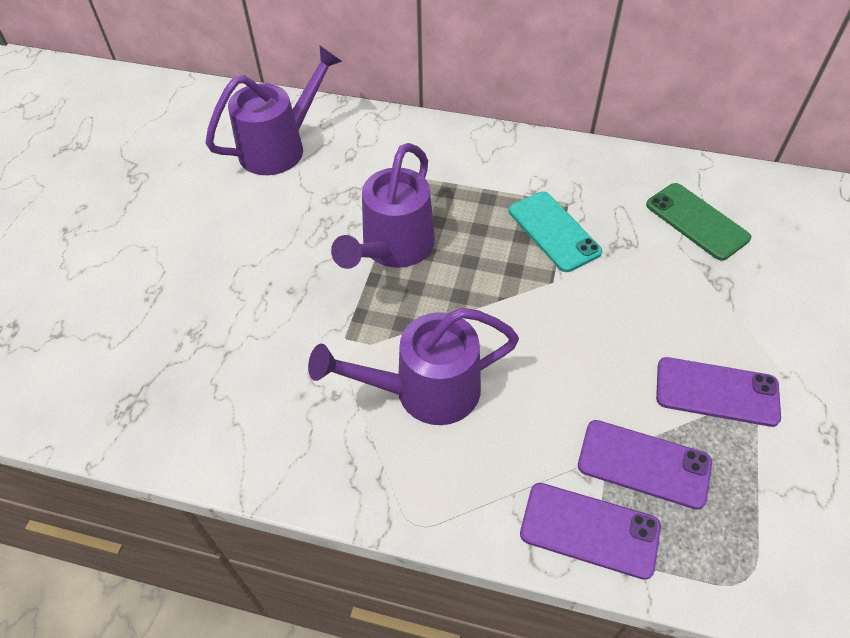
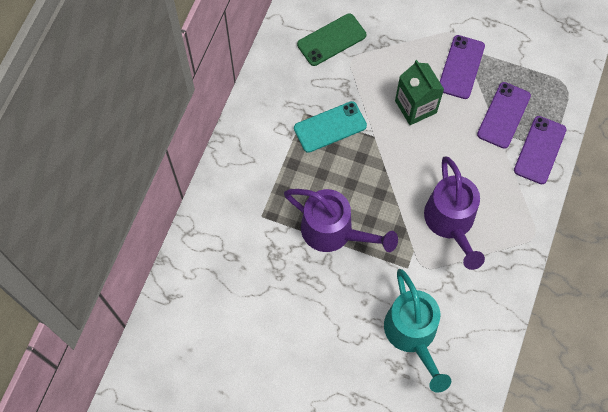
camera: 85 degrees left, 15 degrees up
purple watering can [206,45,342,175] -> none
none -> turquoise watering can [384,269,451,393]
none -> green carton [395,60,444,125]

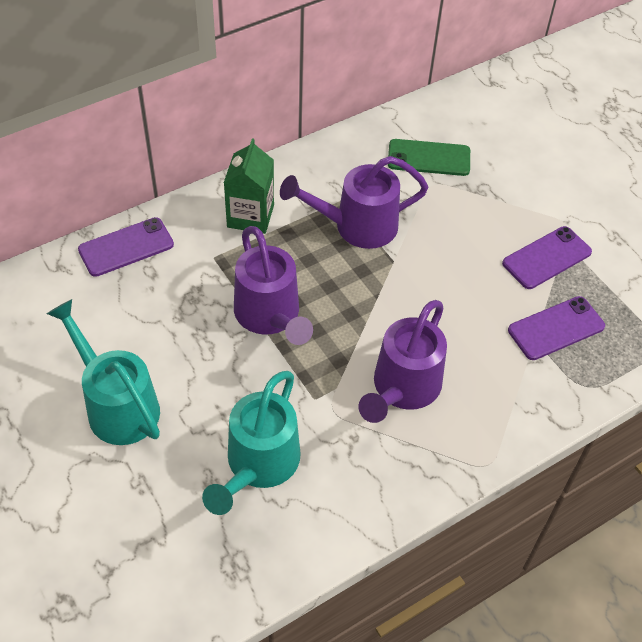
camera: 35 degrees right, 15 degrees down
turquoise phone [294,101,367,153] -> purple watering can [280,156,428,249]
green carton [395,60,444,125] -> green carton moved to [224,138,274,234]
purple phone [514,116,566,184] -> purple phone moved to [78,217,174,277]
none -> turquoise watering can [47,299,160,445]

